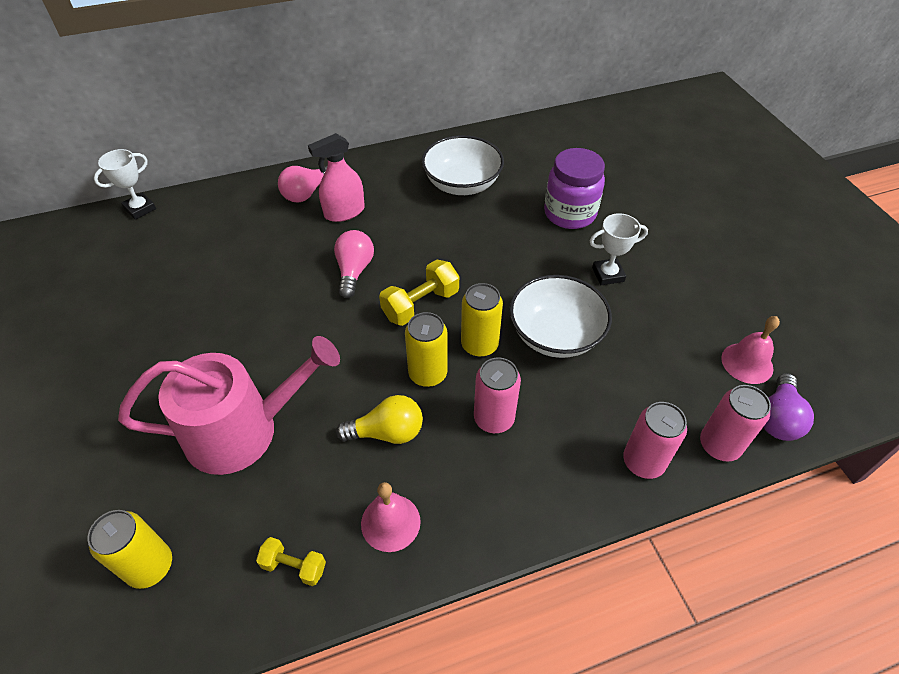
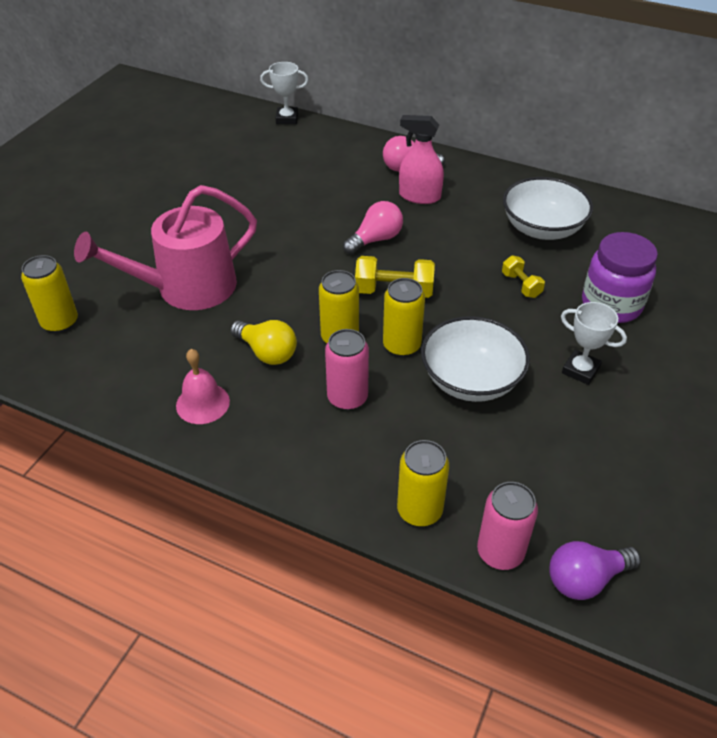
camera: 45 degrees right, 5 degrees down
pink watering can [118,336,340,475] -> pink watering can turned 120 degrees clockwise [74,185,257,310]
yellow dumbbell [256,537,326,586] -> yellow dumbbell moved to [502,255,545,298]
pink can [623,402,687,479] -> yellow can [397,440,449,526]
pink bell [721,316,780,384] -> none

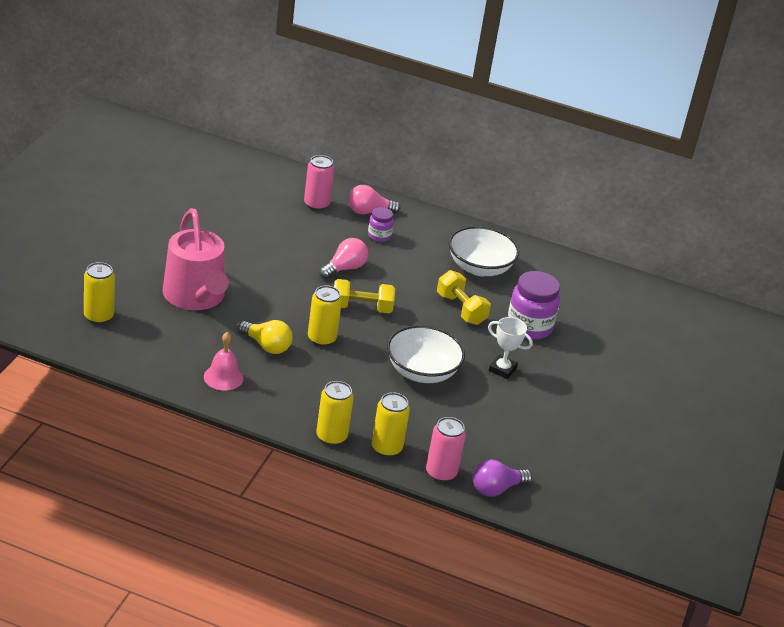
camera: 10 degrees left, 10 degrees down
pink watering can [74,185,257,310] -> pink watering can turned 75 degrees counterclockwise [162,208,229,310]
white trophy [260,62,309,124] -> none
pink can [325,329,369,410] -> pink can moved to [304,155,334,210]
yellow can [383,278,425,357] -> yellow can moved to [316,381,354,445]
pink spray bottle [399,115,444,204] -> purple jar [368,207,394,242]
yellow dumbbell [502,255,545,298] -> yellow dumbbell [437,270,491,325], size x1.65

